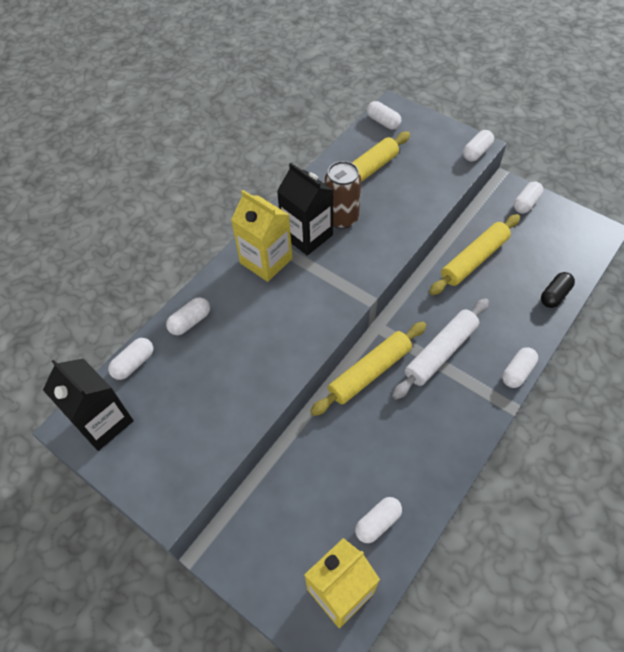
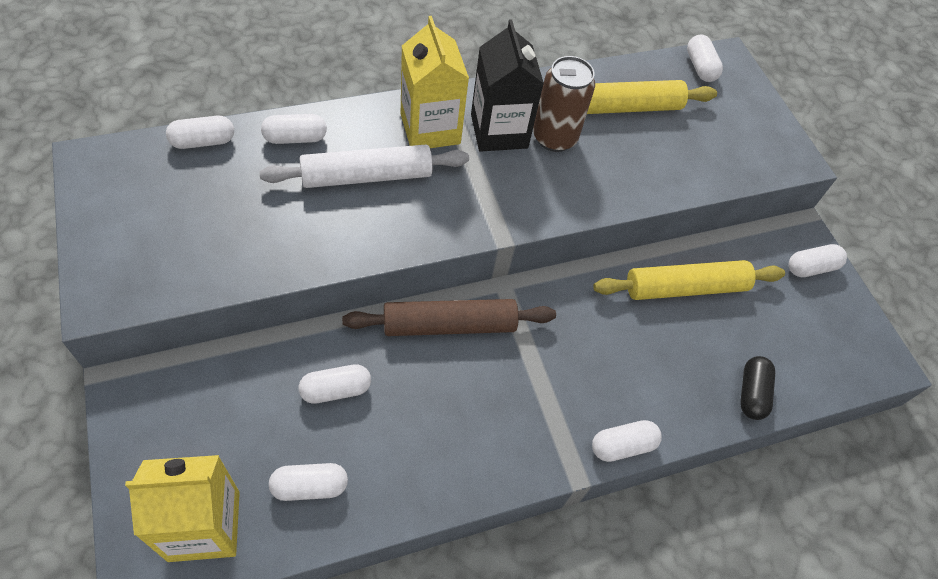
camera: 25 degrees right, 0 degrees up
black carton [43,359,134,451] -> none
yellow rolling pin [310,322,427,416] -> brown rolling pin [342,299,556,336]
white rolling pin [392,298,489,399] -> white rolling pin moved to [259,145,469,188]
white capsule [463,130,494,161] -> white capsule moved to [299,364,371,404]
black capsule [541,272,575,308] -> black capsule turned 60 degrees counterclockwise [740,356,775,420]

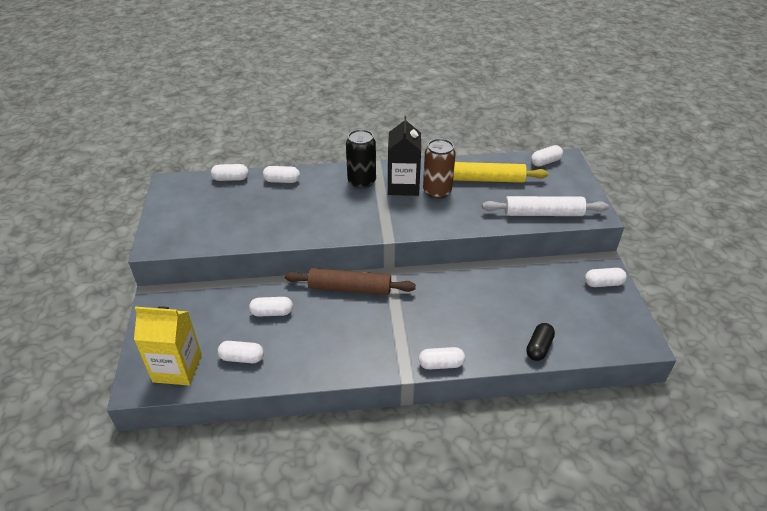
camera: 20 degrees right, 15 degrees down
white rolling pin [259,145,469,188] -> white rolling pin moved to [482,196,609,216]
yellow carton [401,16,469,148] -> black can [346,129,376,189]
yellow rolling pin [593,260,785,300] -> none
white capsule [687,35,723,82] -> white capsule turned 60 degrees clockwise [531,145,563,167]

